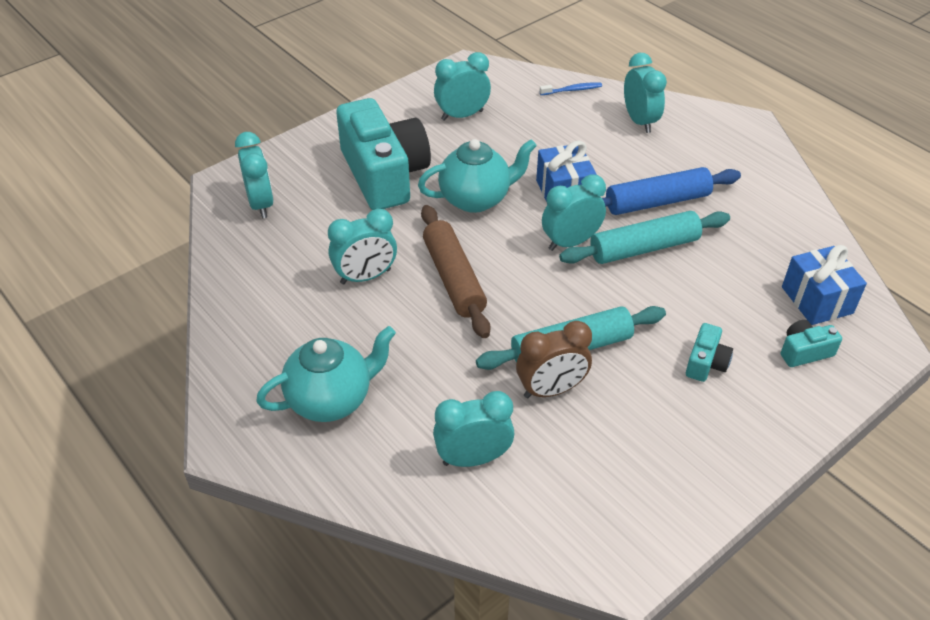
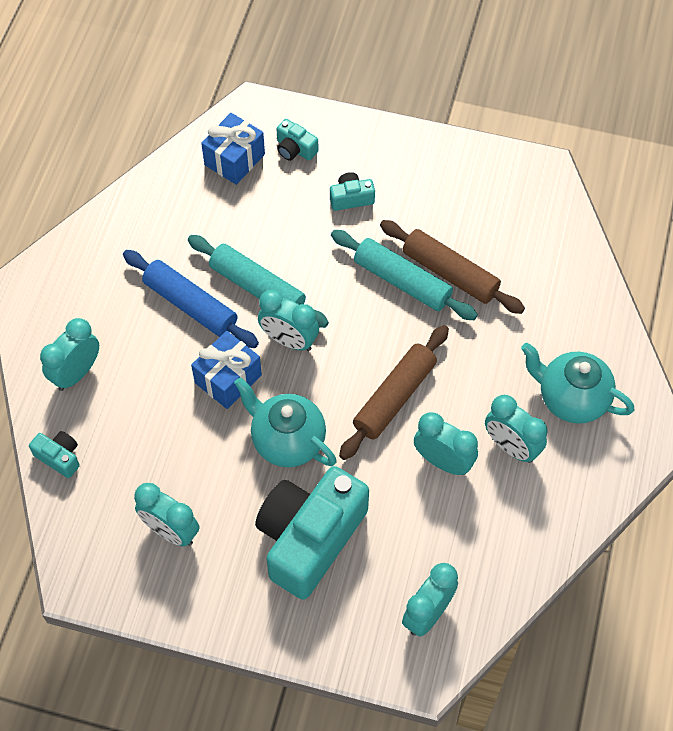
camera: 125 degrees left, 15 degrees up
turquoise clock [433,391,514,467] -> turquoise clock moved to [485,395,548,463]
brown clock [516,321,592,398] -> brown rolling pin [380,220,525,314]
blue toothbrush [540,82,602,95] -> turquoise camera [29,431,80,478]

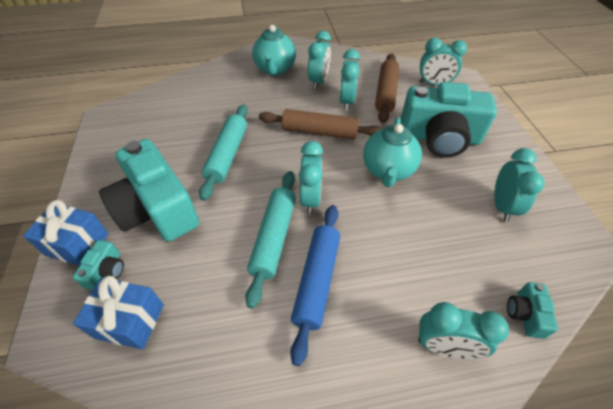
camera: 115 degrees left, 10 degrees down
blue gift [191,331,262,409] -> blue gift moved to [23,200,109,266]
turquoise camera [330,172,375,211] -> turquoise camera [99,139,199,241], size x2.40
brown rolling pin [380,220,525,314] -> brown rolling pin moved to [375,53,399,123]

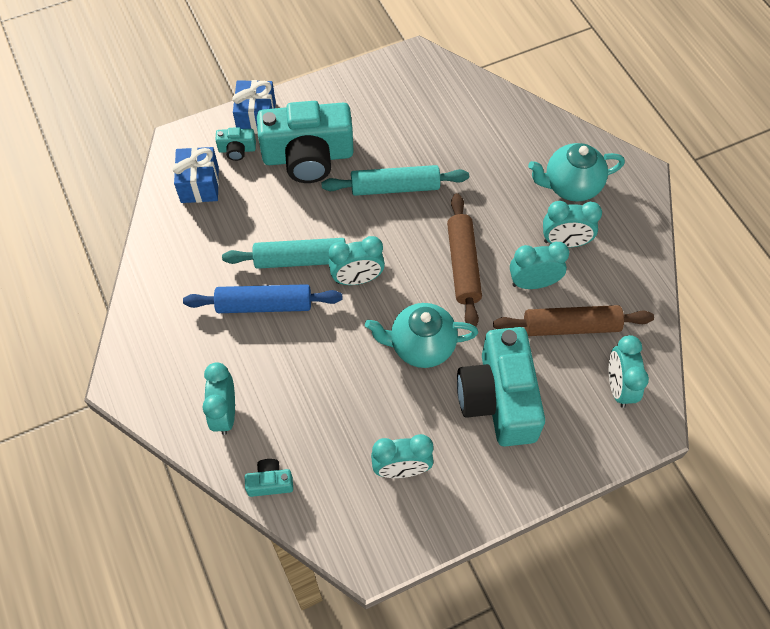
camera: 75 degrees right, 10 degrees up
turquoise camera [99,139,199,241] -> turquoise camera turned 135 degrees counterclockwise [257,101,354,183]

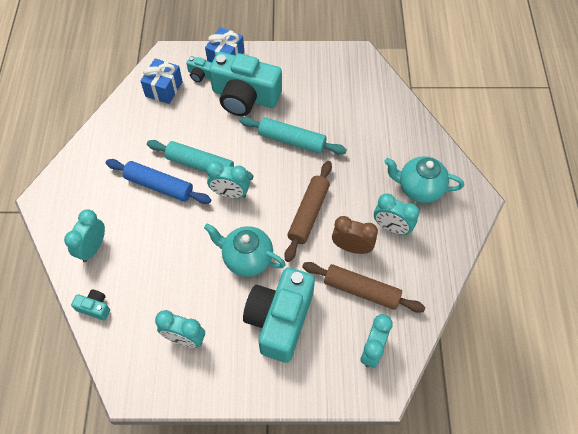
camera: 25 degrees right, 0 degrees up
turquoise clock [510,242,569,289] -> brown clock [332,216,378,254]

